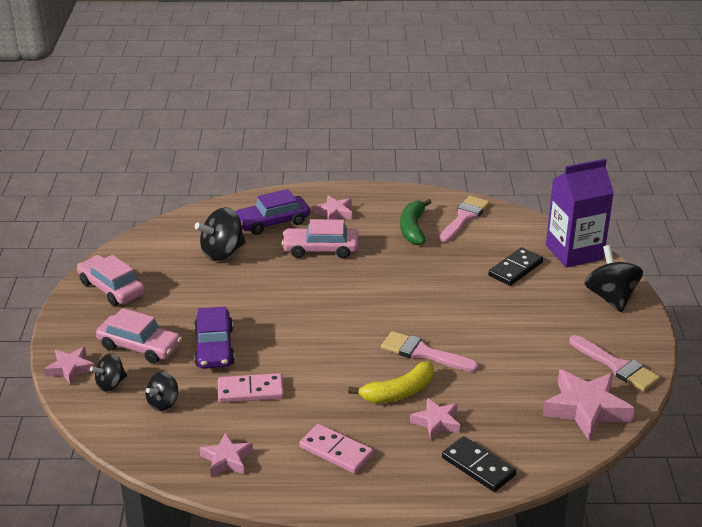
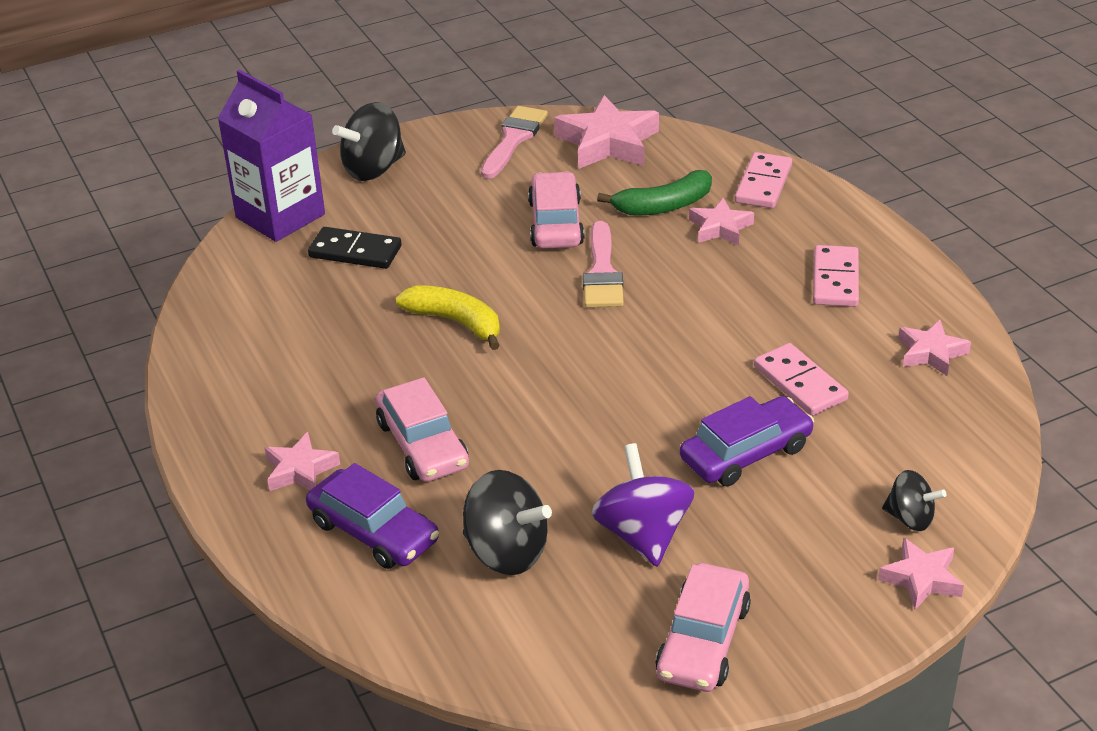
camera: 115 degrees left, 5 degrees up
pink car [96,308,182,364] -> pink car moved to [528,171,585,249]
black spinning top [145,372,178,411] -> none
yellow banana [348,361,434,403] -> yellow banana moved to [395,285,500,350]
green banana [400,199,432,245] -> green banana moved to [597,170,712,215]
pink brush [440,196,490,242] -> none
black domino [442,436,516,492] -> pink domino [735,152,792,208]
none -> purple spinning top [592,443,695,566]

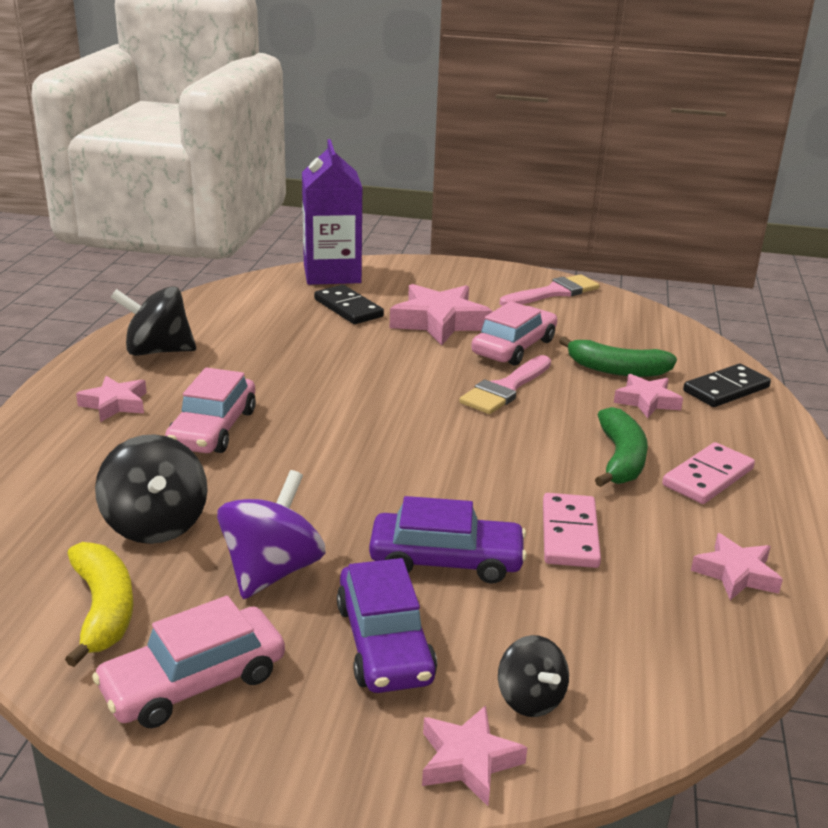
camera: 35 degrees right, 10 degrees down
purple car [306,463,439,569] -> purple car moved to [337,558,437,693]
black spinning top [332,102,406,181] -> black spinning top moved to [111,286,196,356]
yellow banana [395,285,500,350] -> yellow banana moved to [65,542,133,667]
pink star [554,95,659,169] -> pink star moved to [390,284,492,345]
pink domino [735,152,792,208] -> black domino [683,364,771,407]
none -> green banana [595,407,648,487]

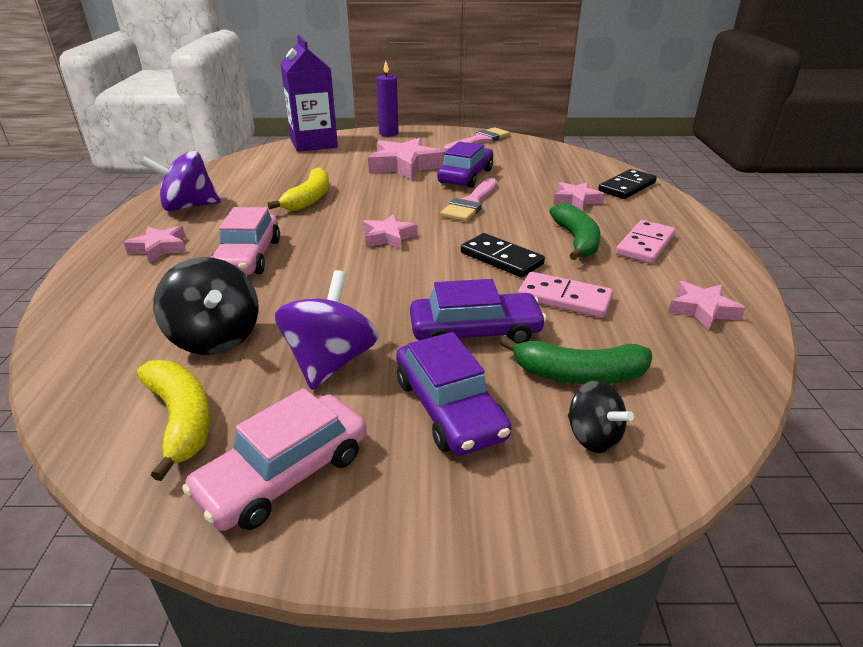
camera: 10 degrees left, 5 degrees up
black spinning top [111,286,196,356] -> purple spinning top [141,151,221,211]
black domino [314,285,384,324] -> black domino moved to [461,233,545,278]
pink star [422,705,528,806] -> pink star moved to [363,214,418,249]
pink car [471,301,557,366] -> purple car [437,142,493,188]
pink domino [543,493,601,568] -> pink domino turned 60 degrees counterclockwise [518,272,613,318]
green banana [559,336,677,377] -> green banana moved to [500,336,652,384]
none -> yellow banana [267,168,329,211]
none -> purple candle [376,61,399,137]

